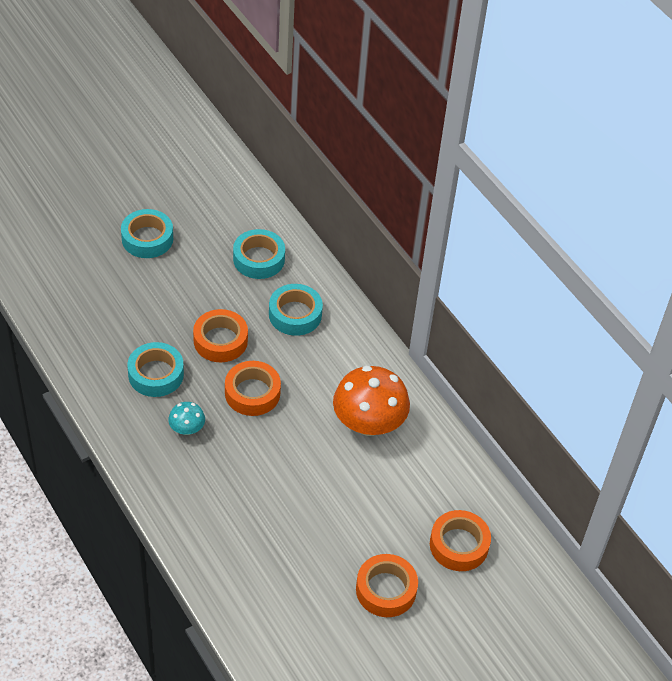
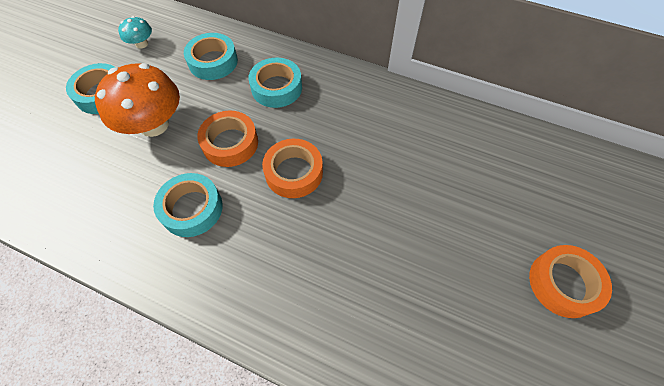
camera: 30 degrees left, 10 degrees up
turquoise mushroom [168,402,205,435] -> turquoise mushroom moved to [118,16,152,49]
orange mushroom [333,366,410,436] -> orange mushroom moved to [95,63,180,137]
orange tape [430,510,491,571] -> none

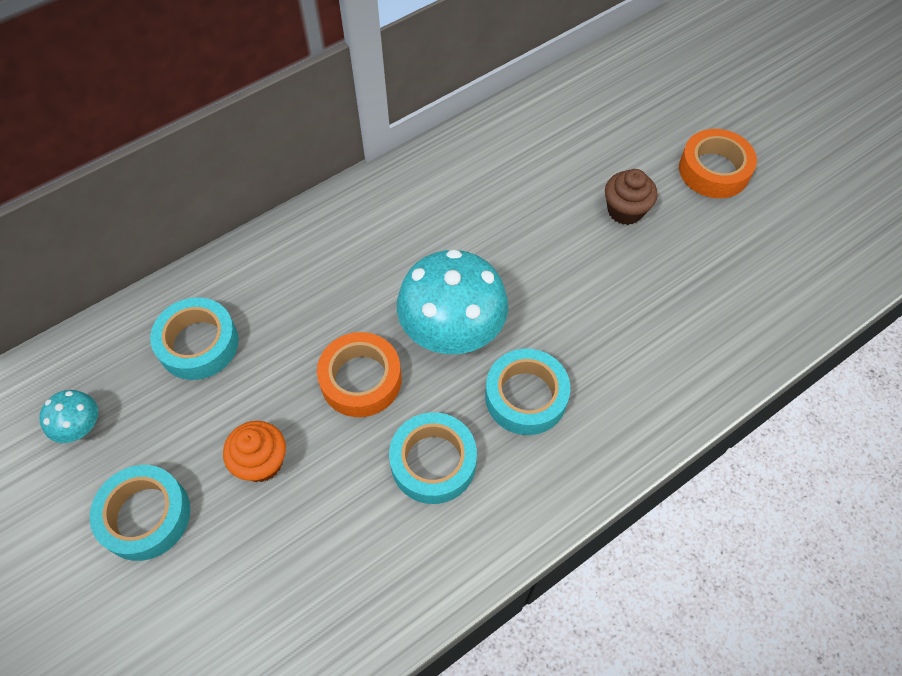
camera: 60 degrees left, 0 degrees up
orange mushroom [95,63,180,137] -> orange cupcake [223,421,286,482]
turquoise tape [248,58,302,108] -> turquoise tape moved to [485,349,570,435]
orange tape [262,139,323,198] -> turquoise mushroom [397,249,508,354]
none -> brown cupcake [605,169,658,225]

